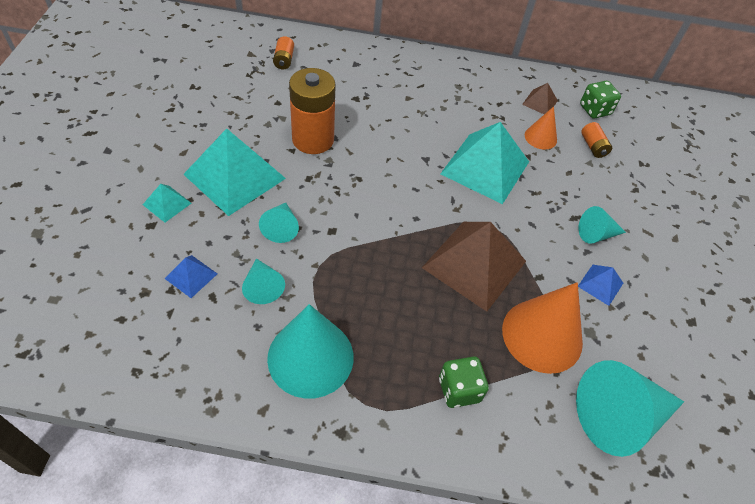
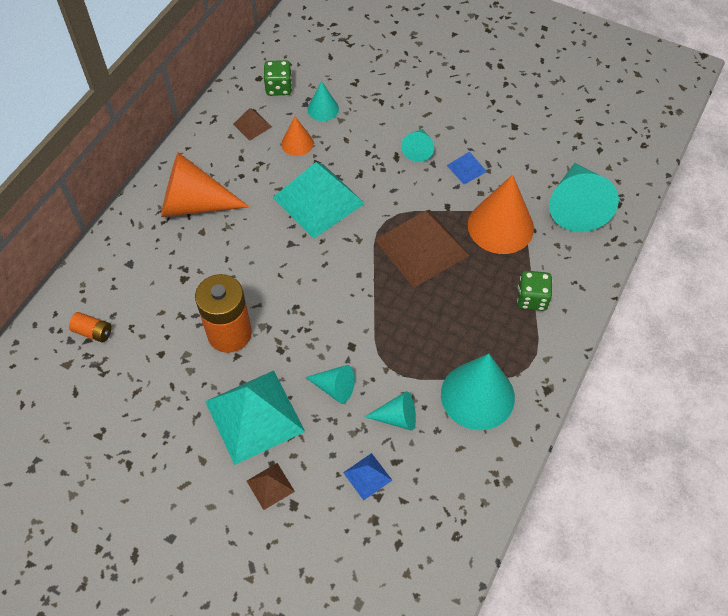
camera: 65 degrees left, 5 degrees up
turquoise pyramid [143,184,191,223] -> brown pyramid [247,463,295,510]
orange battery [581,122,612,158] -> turquoise cone [307,81,339,121]
none -> orange cone [161,152,249,217]

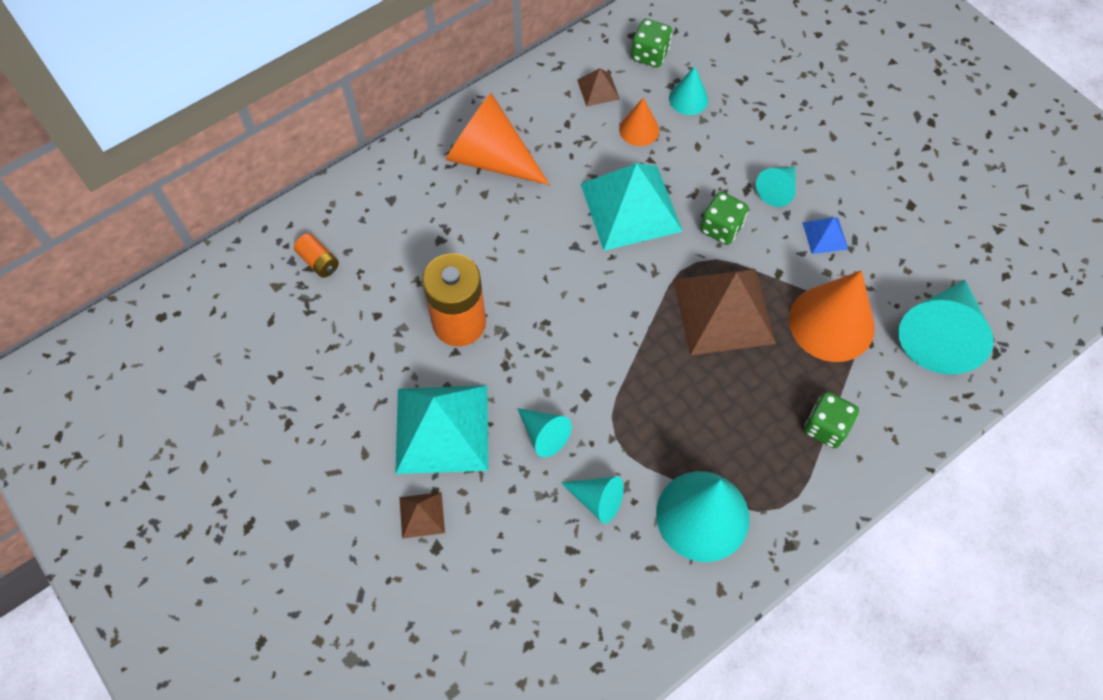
camera: 25 degrees right, 5 degrees up
blue pyramid [343,453,392,500] -> none
none -> green dice [700,192,749,245]

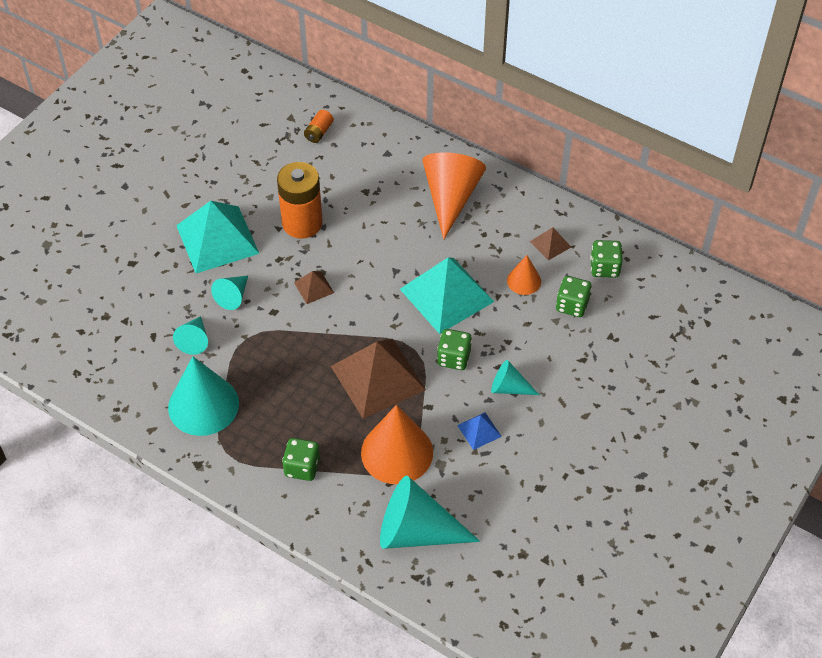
camera: 70 degrees right, 10 degrees down
brown pyramid [399,492,445,539] -> brown pyramid moved to [294,271,334,304]
turquoise cone [669,66,708,115] -> green dice [556,276,592,317]

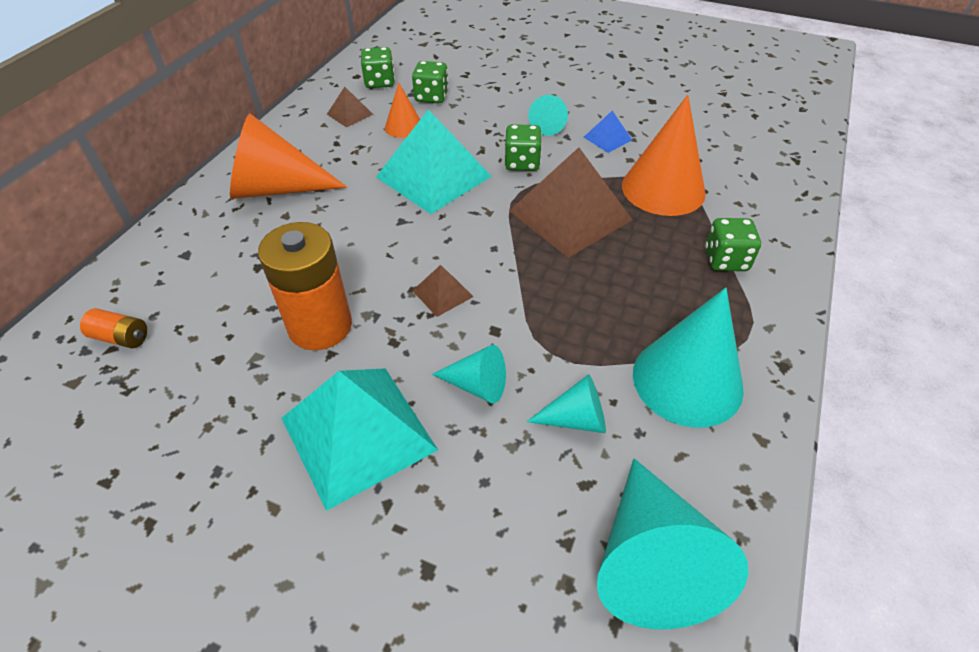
camera: 100 degrees left, 5 degrees down
turquoise cone [380,476,480,549] -> turquoise cone moved to [597,458,748,629]

